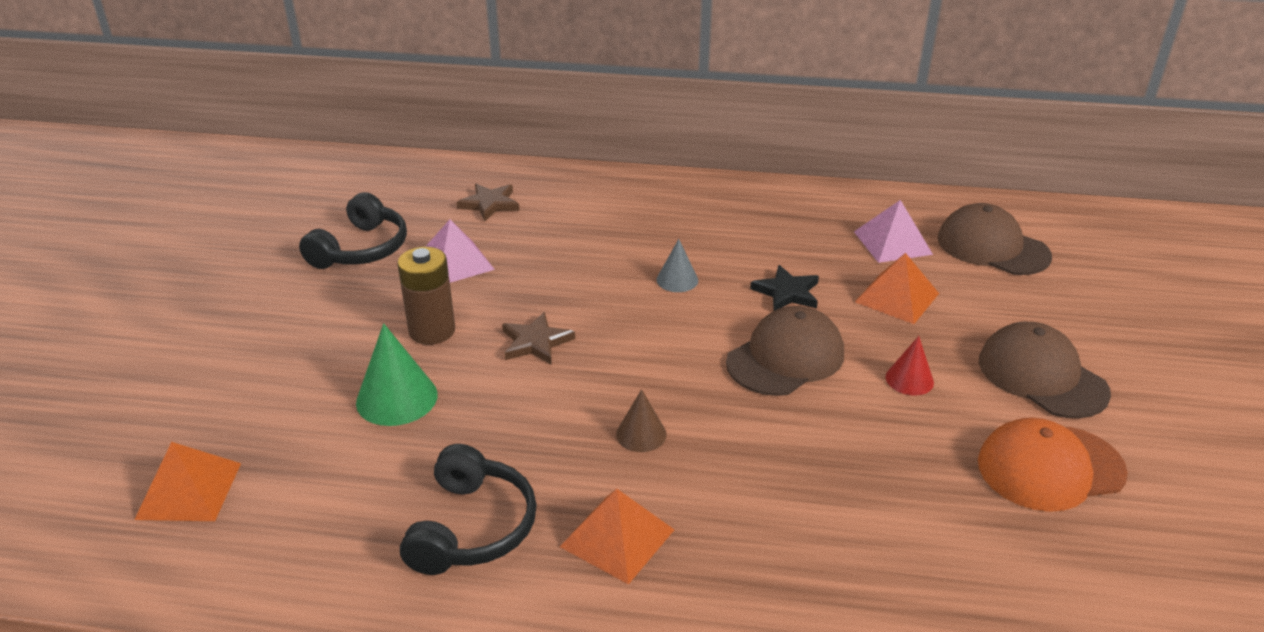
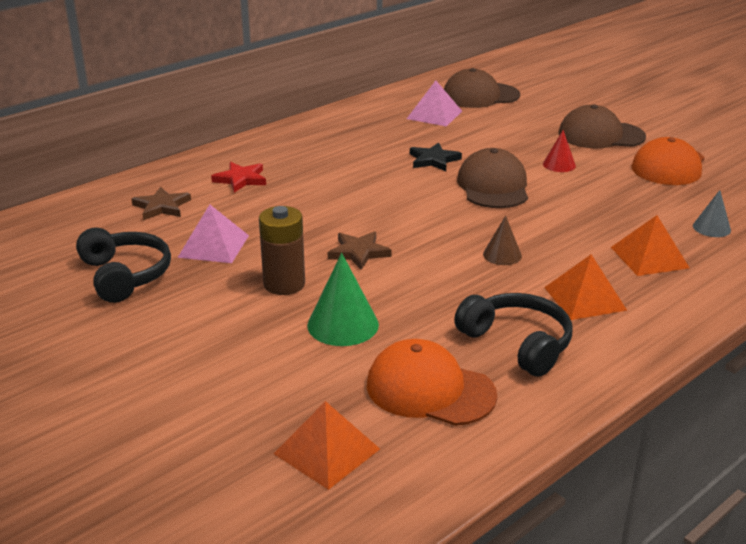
camera: 50 degrees left, 5 degrees down
grey cone [657,239,698,292] -> grey cone moved to [693,190,731,237]
orange pyramid [855,253,939,324] -> orange pyramid moved to [611,215,689,276]
none -> red star [211,162,266,193]
none -> orange cap [367,339,497,426]

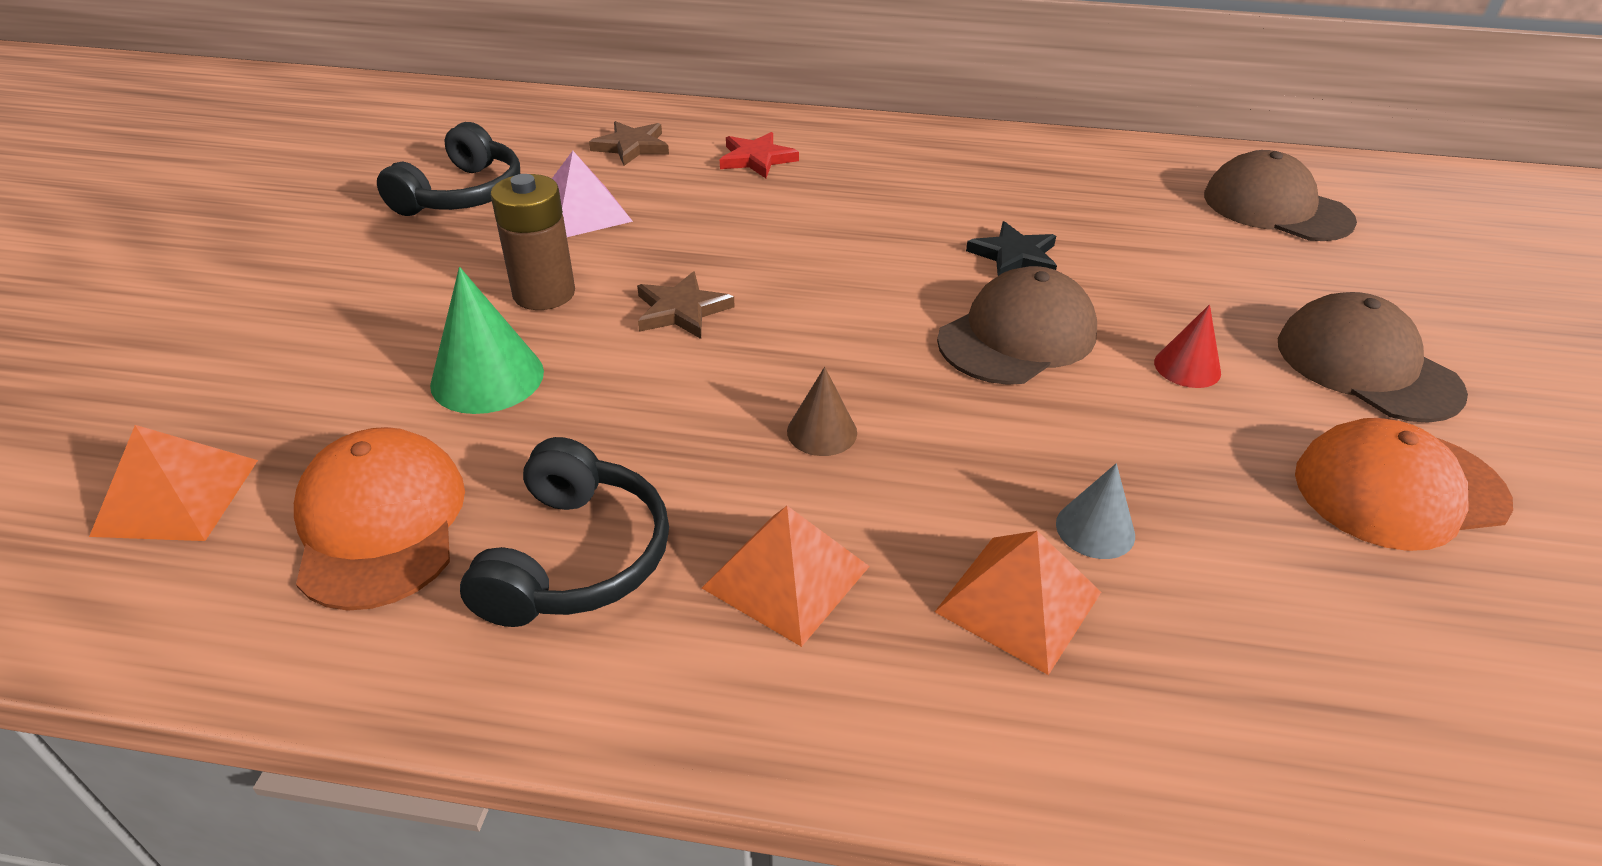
camera: 50 degrees right, 10 degrees up
pink pyramid [407,81,462,127] -> none
grey cone [693,190,731,237] -> grey cone moved to [1056,463,1135,559]

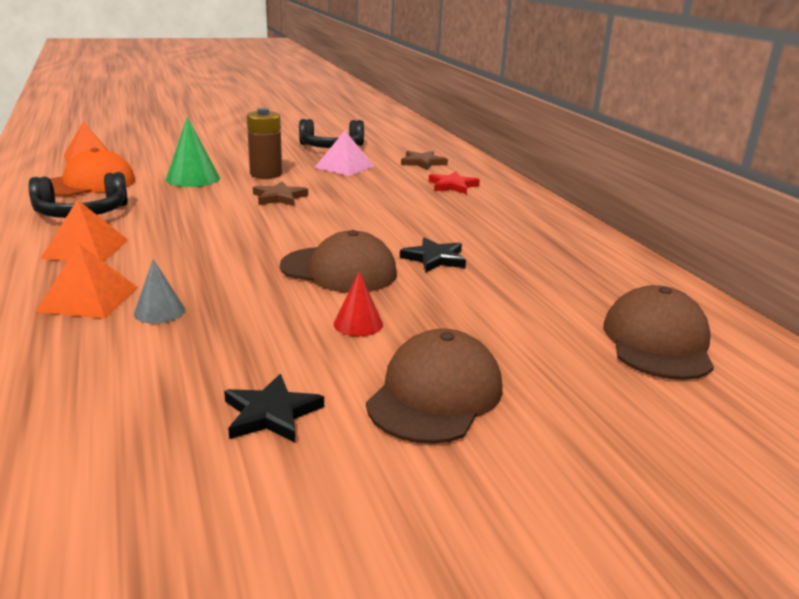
camera: 60 degrees right, 15 degrees down
brown cone [787,367,857,456] -> none
orange cap [1295,418,1513,551] -> black star [224,374,324,442]

